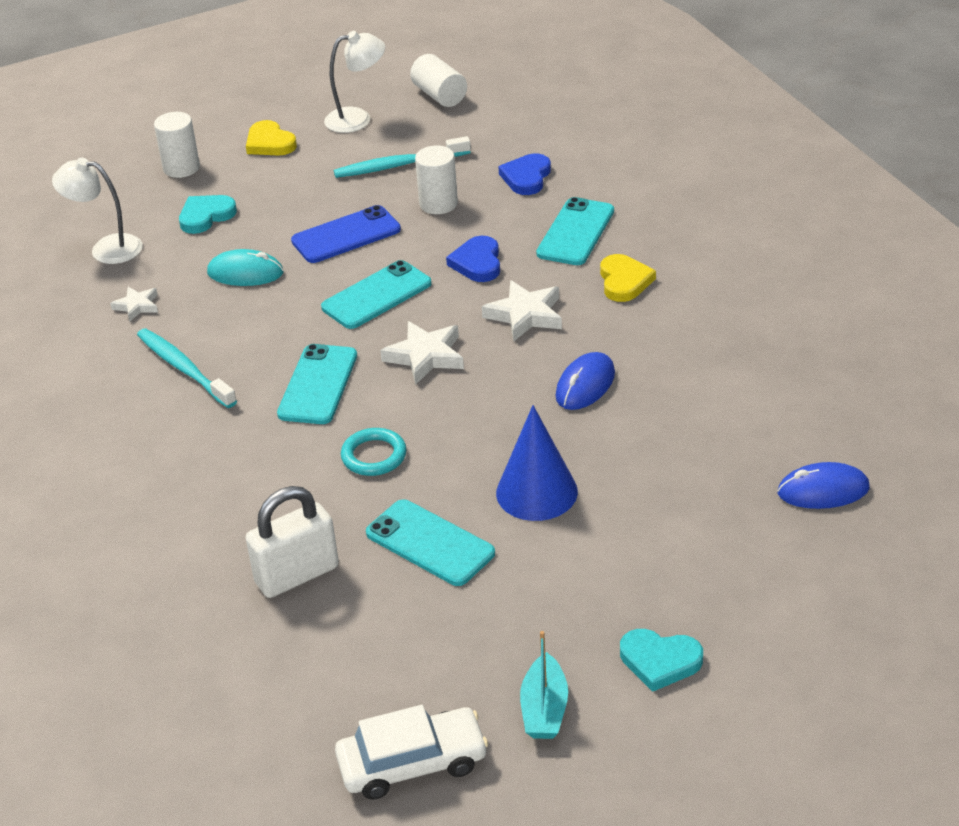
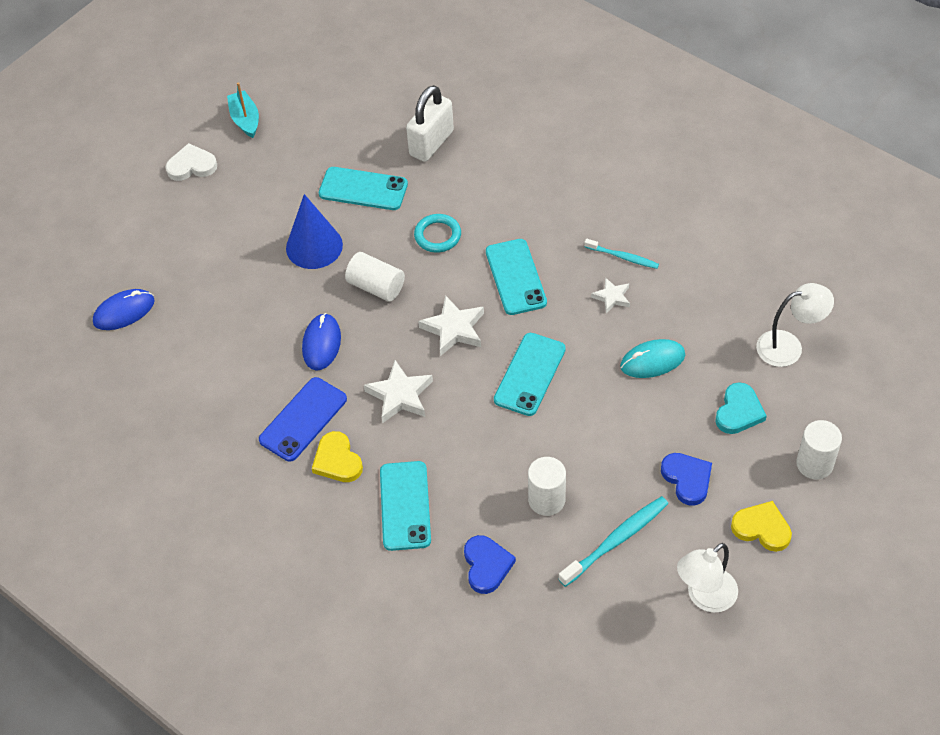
camera: 155 degrees right, 15 degrees up
white star [110,287,158,322] -> white star moved to [591,277,630,313]
turquoise toothbrush [137,328,237,408] -> turquoise toothbrush [584,238,659,269], size x0.62
blue phone [291,205,401,263] -> blue phone moved to [259,377,347,462]
white car [335,705,488,800] -> none
white cylinder [410,54,467,107] -> white cylinder moved to [345,252,405,301]
blue heart [446,236,500,282] -> blue heart moved to [661,453,712,506]
turquoise heart [620,629,703,692] -> white heart [165,143,217,181]

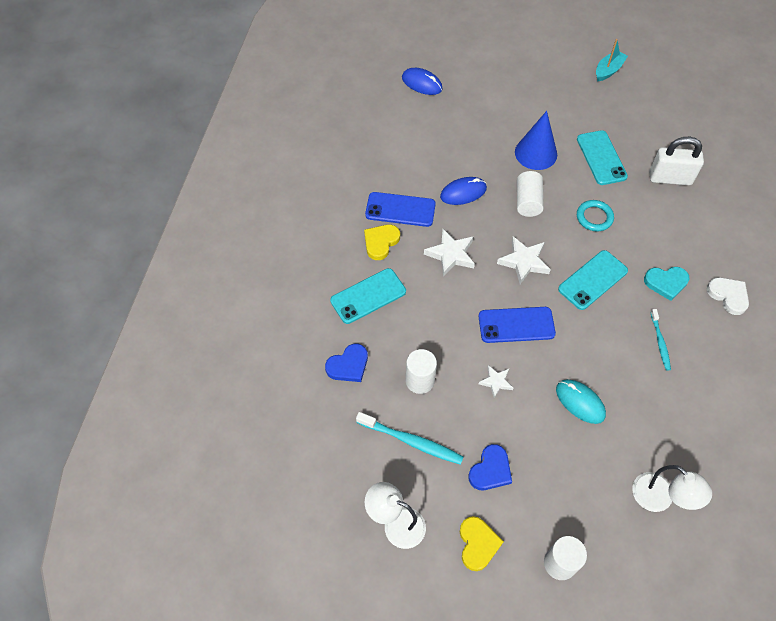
camera: 60 degrees right, 5 degrees up
white heart [165,143,217,181] -> white heart moved to [707,277,749,315]
turquoise phone [494,333,566,416] -> blue phone [479,307,556,343]
white star [591,277,630,313] -> white star moved to [479,365,513,398]
turquoise heart [715,382,767,434] -> turquoise heart moved to [644,267,689,301]

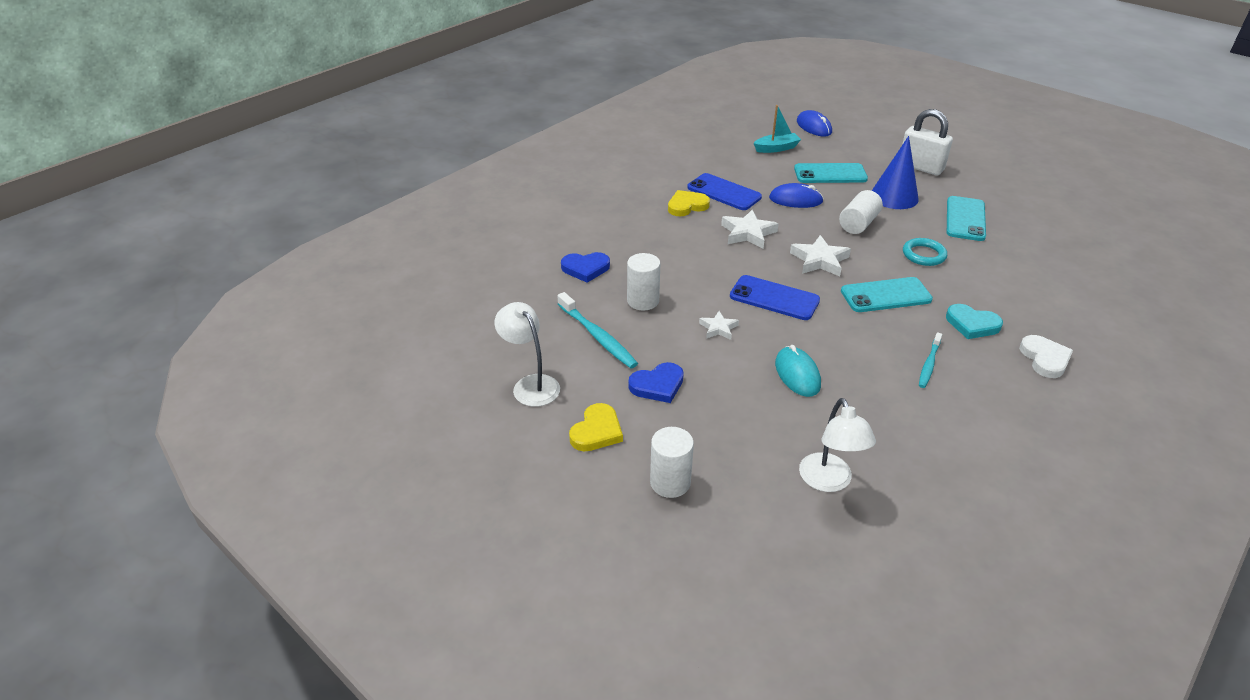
camera: 30 degrees right, 20 degrees down
turquoise phone [330,268,406,324] -> turquoise phone moved to [794,163,868,183]
turquoise boat [596,39,628,82] -> turquoise boat moved to [753,105,801,153]
white padlock [649,137,704,185] -> white padlock moved to [902,109,953,175]

